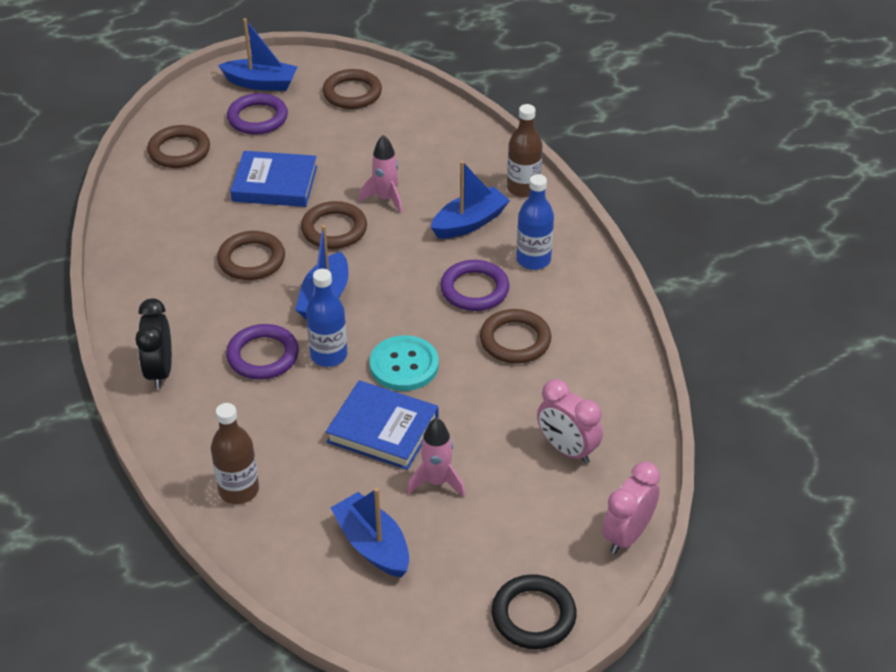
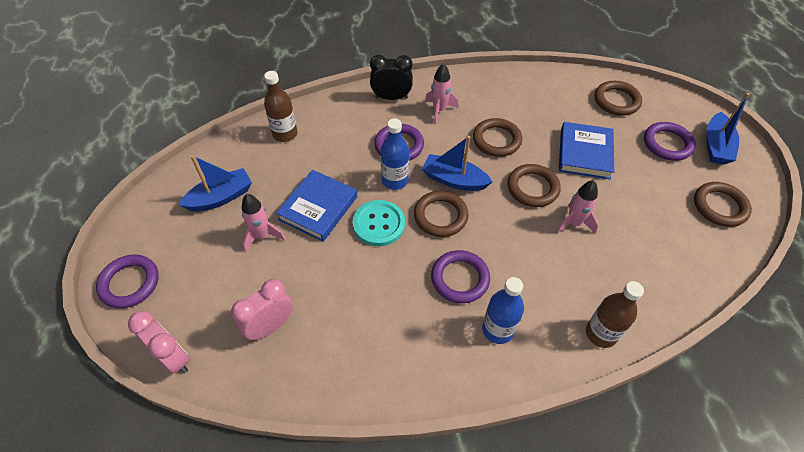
camera: 95 degrees right, 10 degrees up
blue boat [431,161,510,239] -> none
brown ring [480,309,551,364] -> brown ring moved to [414,191,469,237]
black ring [492,574,577,649] -> purple ring [96,254,159,308]
none -> pink rocket [425,63,459,124]

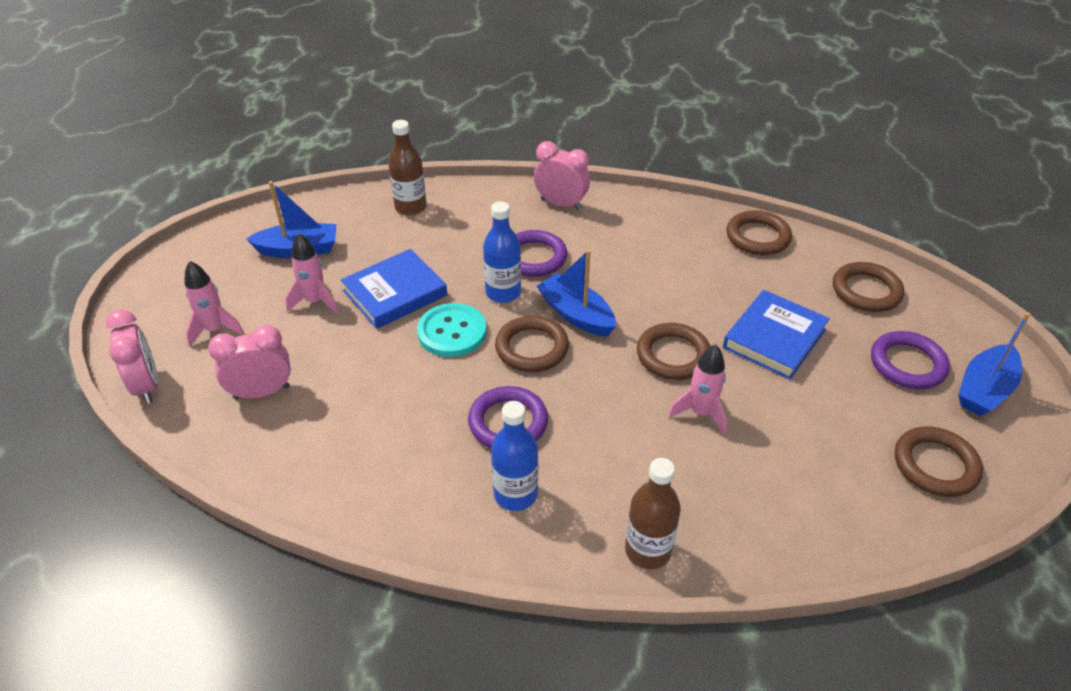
camera: 25 degrees right, 10 degrees down
purple ring [96,254,159,308] -> none
black clock [370,55,413,100] -> pink clock [534,141,590,210]
pink rocket [425,63,459,124] -> pink rocket moved to [184,261,244,347]
brown ring [473,118,522,157] -> brown ring moved to [727,210,792,255]

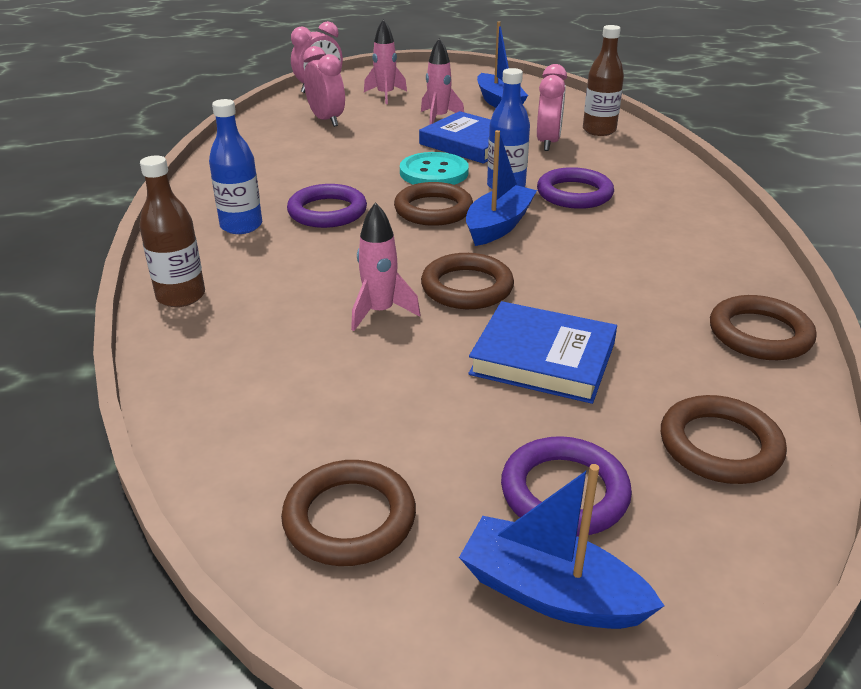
camera: 75 degrees right, 10 degrees down
pink clock [534,141,590,210] -> pink clock moved to [537,64,567,151]

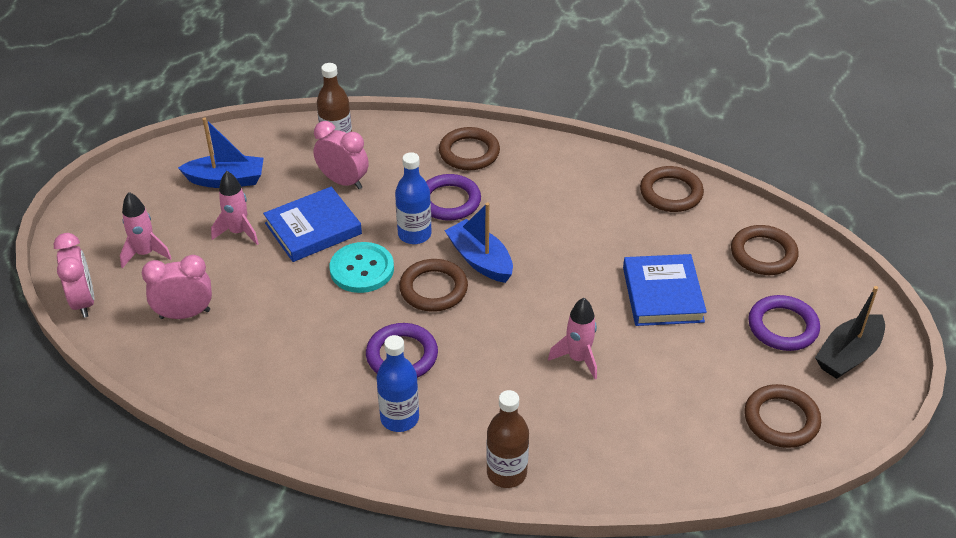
camera: 70 degrees left, 10 degrees up
brown ring [421,253,514,309] -> brown ring moved to [439,127,500,170]
blue boat [459,464,664,629] -> black boat [815,286,885,379]
blue book [468,301,617,404] -> blue book turned 45 degrees counterclockwise [623,254,707,326]

